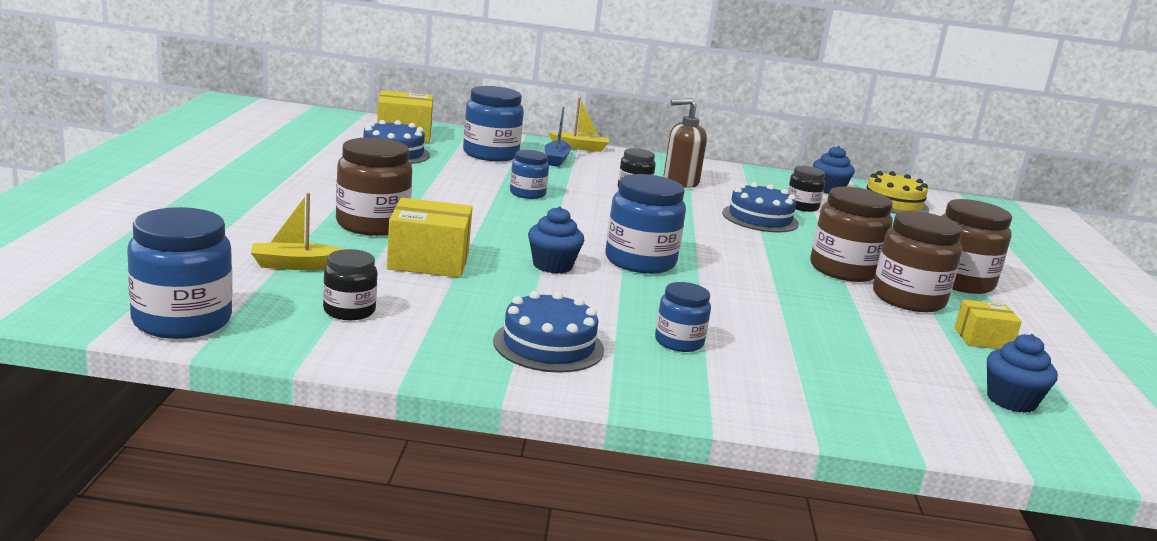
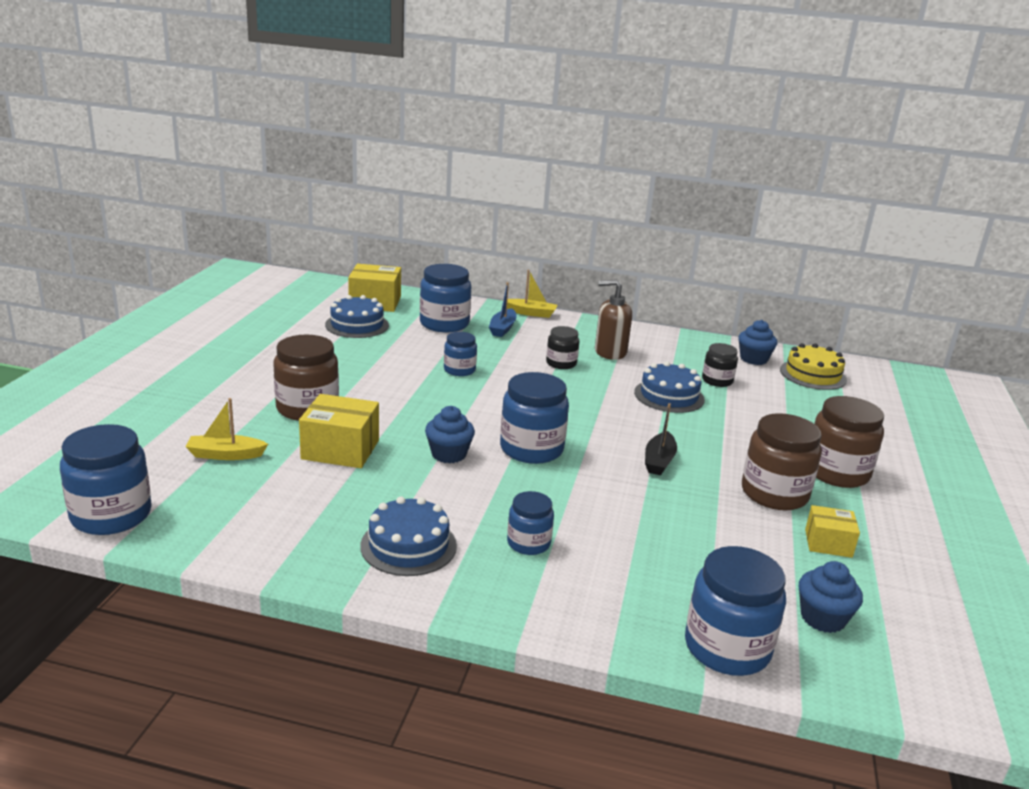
camera: 10 degrees right, 5 degrees up
black jar [323,249,378,320] -> none
brown jar [810,187,893,282] -> none
none -> black boat [645,403,677,475]
none -> blue jar [685,546,786,676]

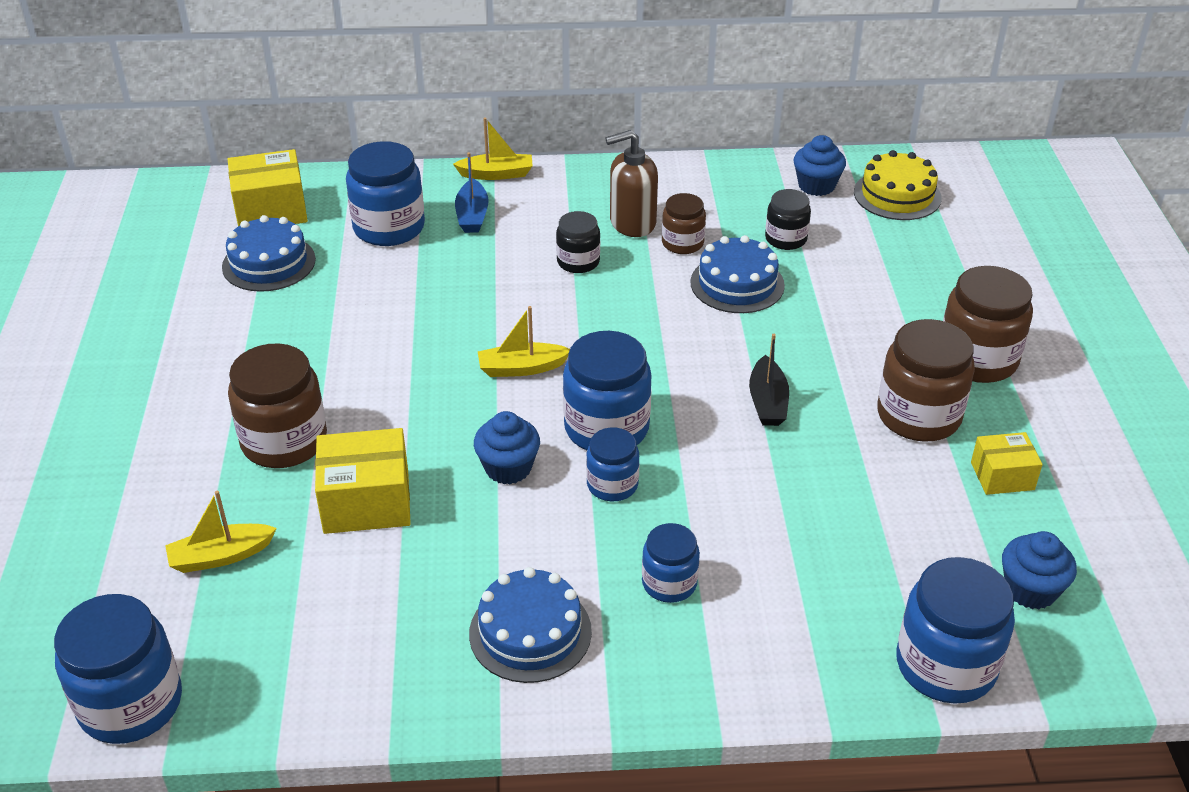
camera: 15 degrees left, 15 degrees up
blue jar [444,332,477,376] -> blue jar moved to [586,427,639,501]
none -> yellow boat [478,306,570,377]
none -> brown jar [662,193,706,254]

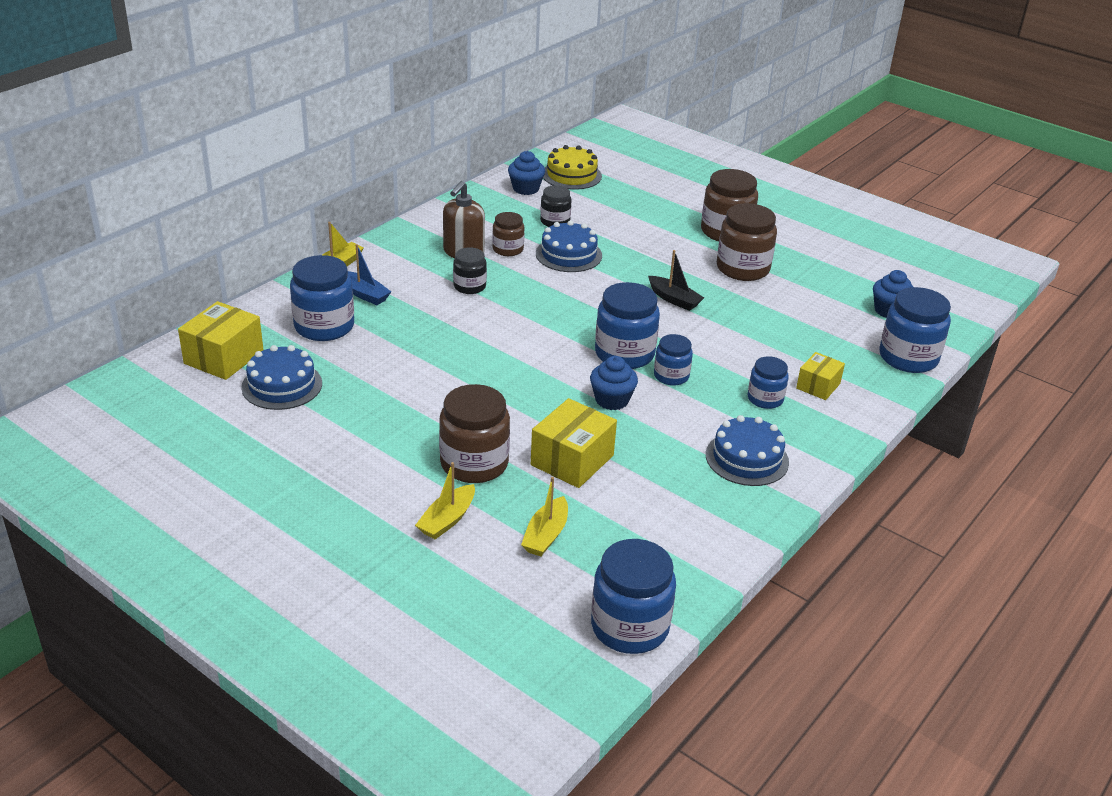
camera: 50 degrees left, 5 degrees down
yellow boat [478,306,570,377] -> yellow boat moved to [415,462,475,539]
yellow box [971,432,1043,495] -> yellow box moved to [796,352,845,400]

